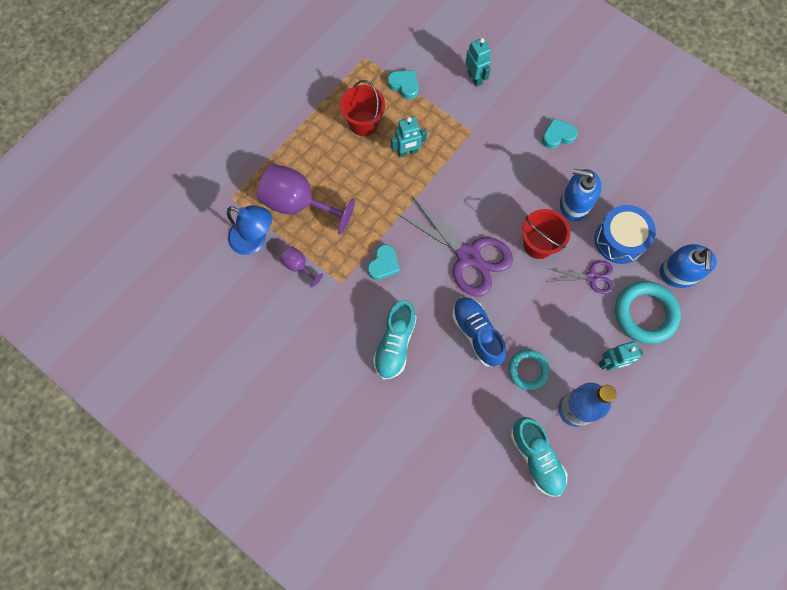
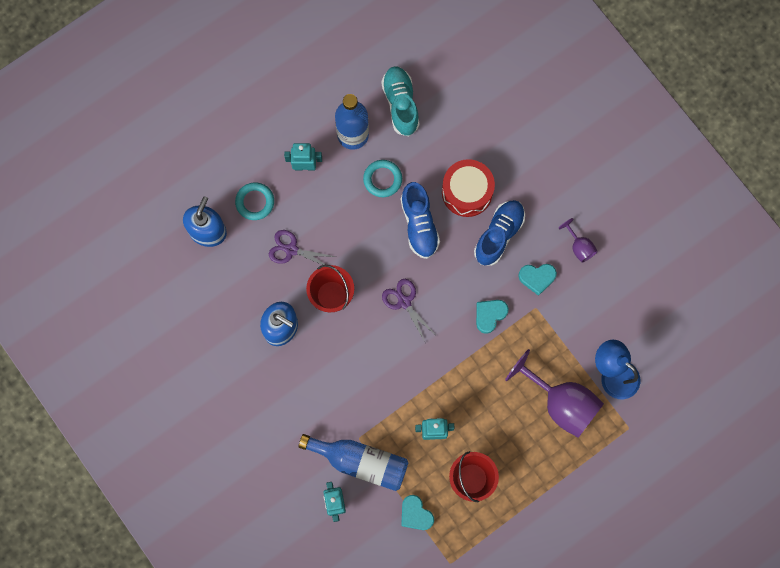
camera: 165 degrees left, 5 degrees up
purple goblet [280,246,323,288] -> purple goblet moved to [558,218,598,263]
turquoise shoe [373,300,417,379] -> blue shoe [474,200,525,266]
purple scissors [396,195,513,296] -> purple scissors [382,279,435,342], size x0.53
turquoise heart [542,118,578,149] -> turquoise heart moved to [518,264,557,296]
blue drum [595,205,656,264] -> none
turquoise ring [615,281,681,344] -> turquoise ring [235,182,274,220], size x0.62
none -> blue bottle [299,434,408,491]
none -> red drum [442,159,495,217]

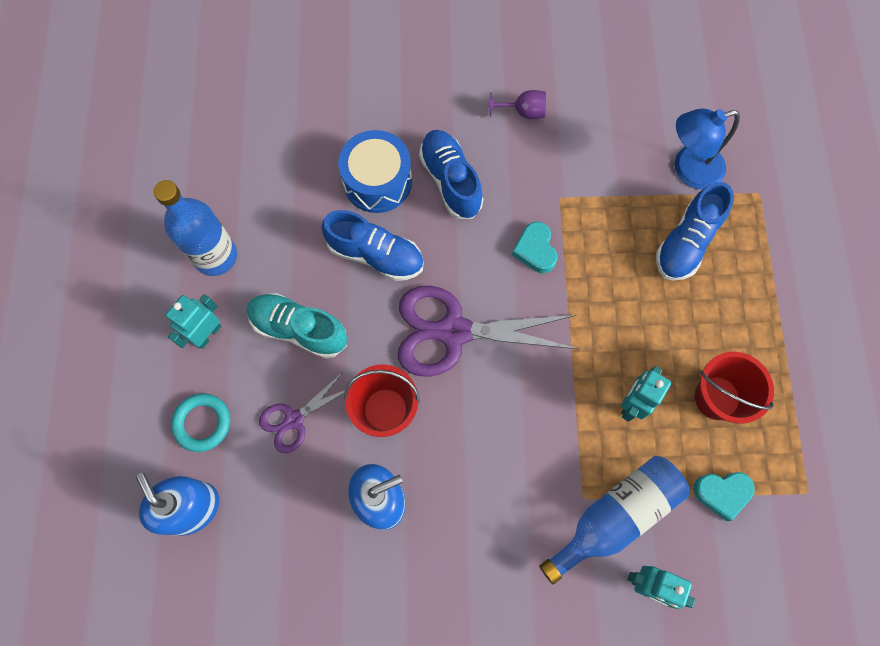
camera: 55 degrees left, 5 degrees down
turquoise ring [363,160,402,197] -> none
turquoise shoe [381,66,420,136] -> turquoise shoe moved to [247,293,347,359]
purple scissors [382,279,435,342] -> purple scissors [398,286,578,377], size x1.88
red drum [442,159,495,217] -> blue drum [338,130,412,213]
purple goblet [505,349,604,438] -> blue shoe [656,182,734,280]
turquoise heart [518,264,557,296] -> none

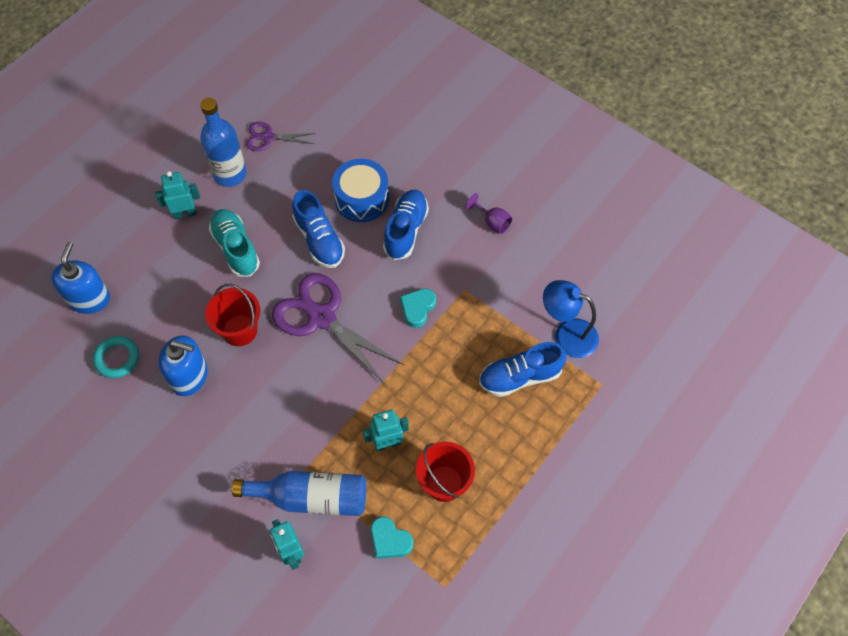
camera: 40 degrees right, 10 degrees down
turquoise ring [171,394,230,452] -> turquoise ring moved to [93,336,139,378]
purple scissors [259,371,345,453] -> purple scissors moved to [246,122,316,151]

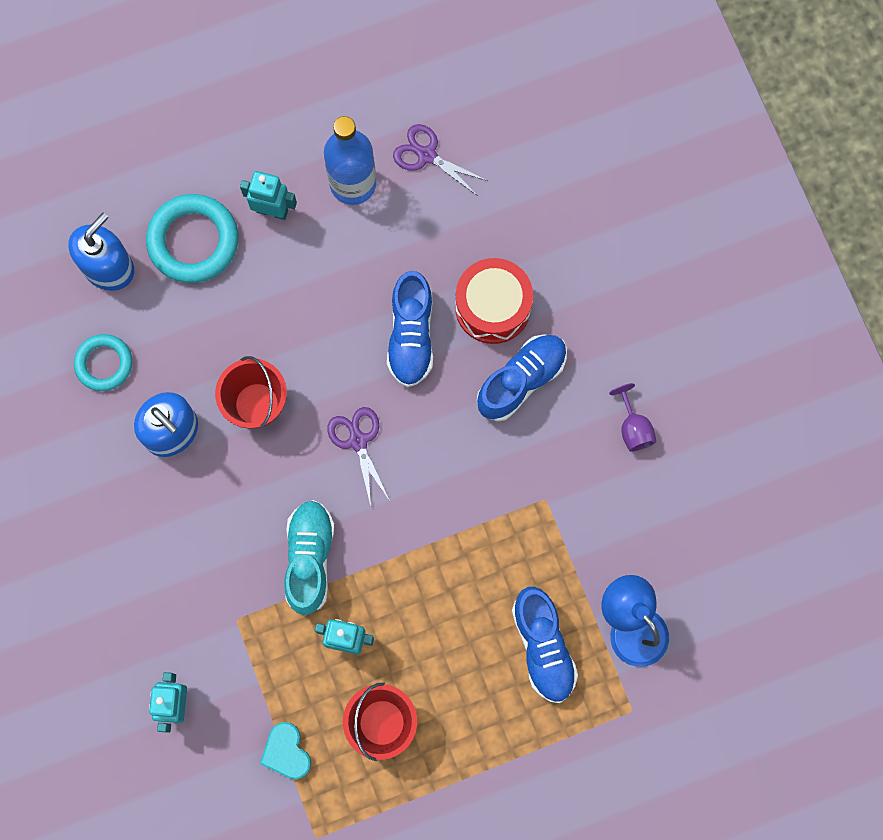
camera: 30 degrees right, 15 degrees up
turquoise shoe [209,209,260,277] -> turquoise shoe moved to [284,500,335,615]
blue bottle [232,471,366,516] -> none
purple scissors [272,273,404,385] -> purple scissors [327,407,390,506], size x0.53
blue drum [332,159,389,222] -> red drum [455,258,533,344]
turquoise heart [400,289,436,328] -> none
blue shoe [479,342,566,397] -> blue shoe turned 120 degrees counterclockwise [512,587,578,703]
none -> turquoise ring [146,194,238,283]

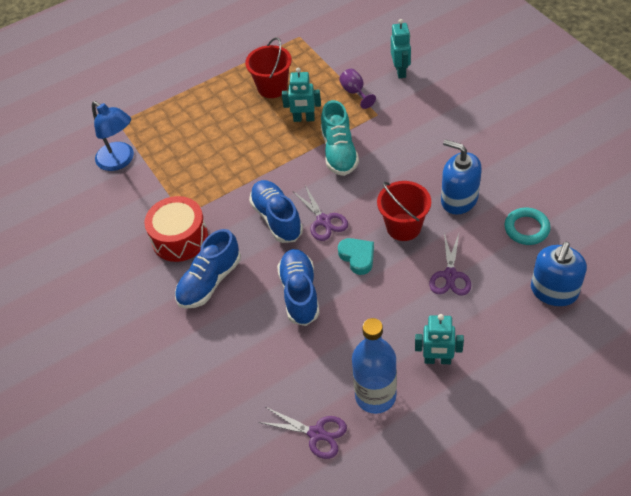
camera: 175 degrees right, 25 degrees down
turquoise ring [146,194,238,283] -> none
turquoise heart [260,722,311,779] -> turquoise heart moved to [338,238,374,275]
red drum [455,258,533,344] -> red drum moved to [144,196,208,262]
blue shoe [512,587,578,703] -> blue shoe moved to [249,180,303,243]
purple goblet [609,383,657,452] -> purple goblet moved to [339,69,376,109]
none -> purple scissors [429,233,471,295]

